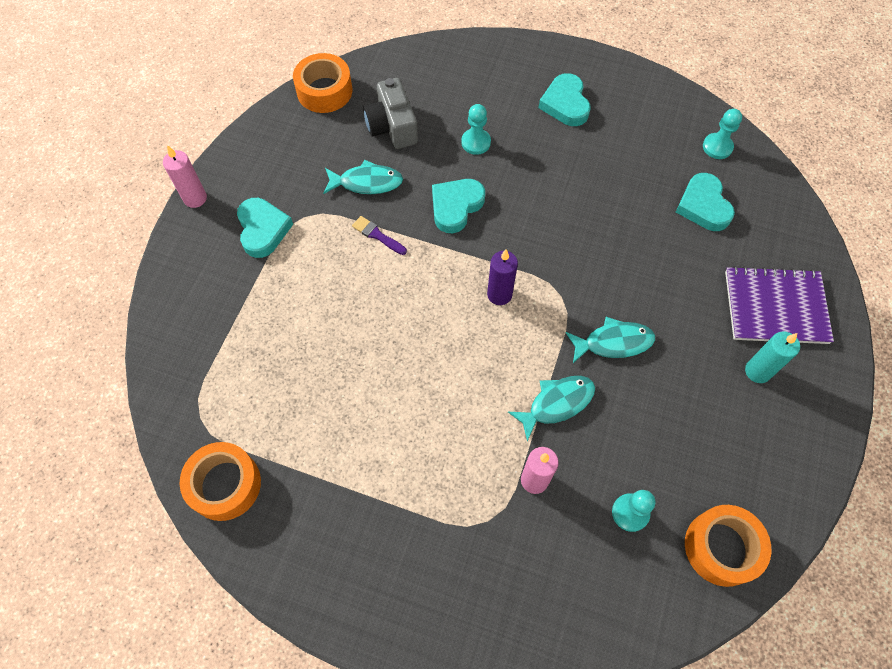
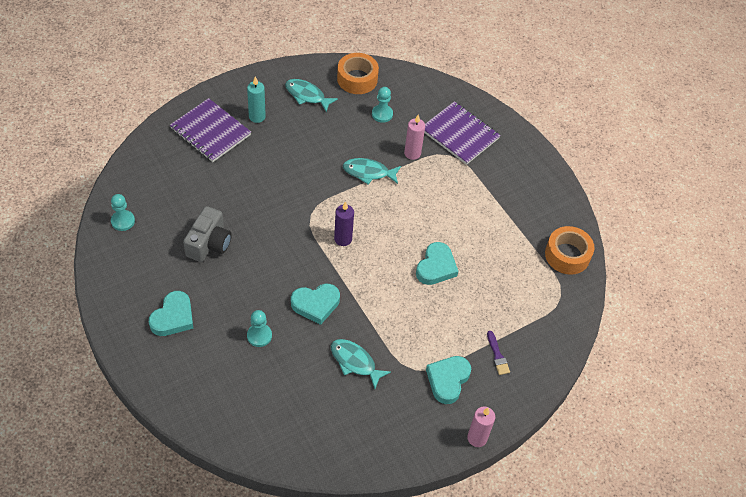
camera: 145 degrees left, 10 degrees down
orange tape [293,53,352,113] -> none
purple brush [352,216,407,255] -> purple brush moved to [487,331,510,375]
grey camera [363,78,418,149] -> grey camera moved to [183,206,232,262]
turquoise fish [566,317,655,363] -> turquoise fish moved to [285,79,338,112]
turquoise heart [676,173,735,231] -> turquoise heart moved to [416,242,458,285]
none -> purple notebook [424,101,501,165]

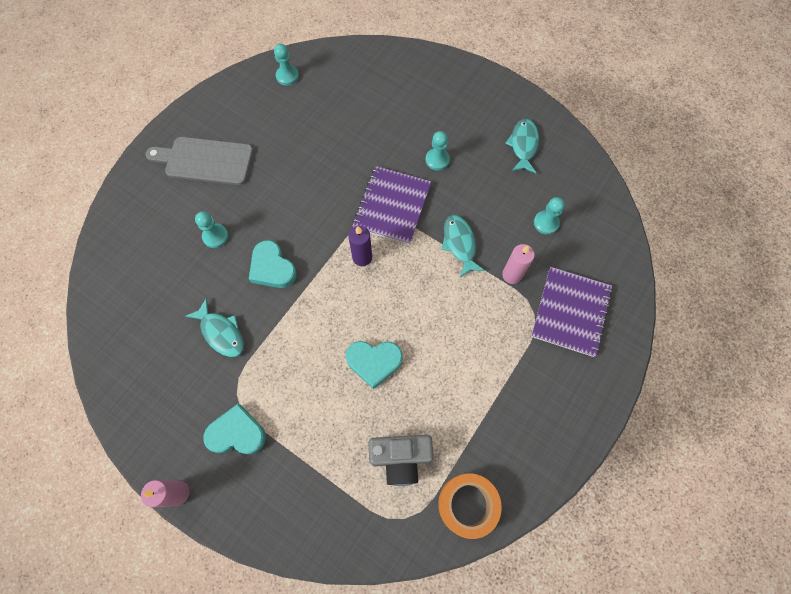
camera: 70 degrees right, 15 degrees up
turquoise heart [149,291,193,336] -> grey cutting board [146,137,253,185]
purple notebook [170,98,251,162] -> purple notebook moved to [352,166,431,245]
grey camera [183,206,232,262] -> grey camera moved to [369,435,434,486]
turquoise candle [247,77,266,123] -> none
turquoise fish [331,339,391,389] -> turquoise fish turned 120 degrees clockwise [185,298,244,357]
orange tape [337,53,379,94] -> none
purple brush [487,331,510,375] -> none
none -> turquoise pawn [426,131,450,170]

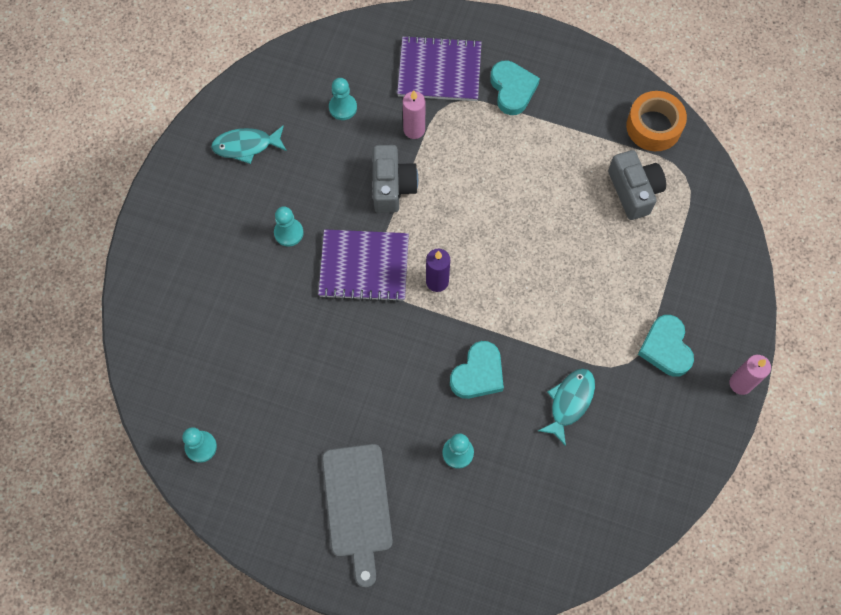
camera: 105 degrees left, 0 degrees up
turquoise heart [346,341,403,389] -> turquoise heart moved to [490,61,540,115]
turquoise fish [442,215,485,277] -> grey camera [372,145,418,213]

